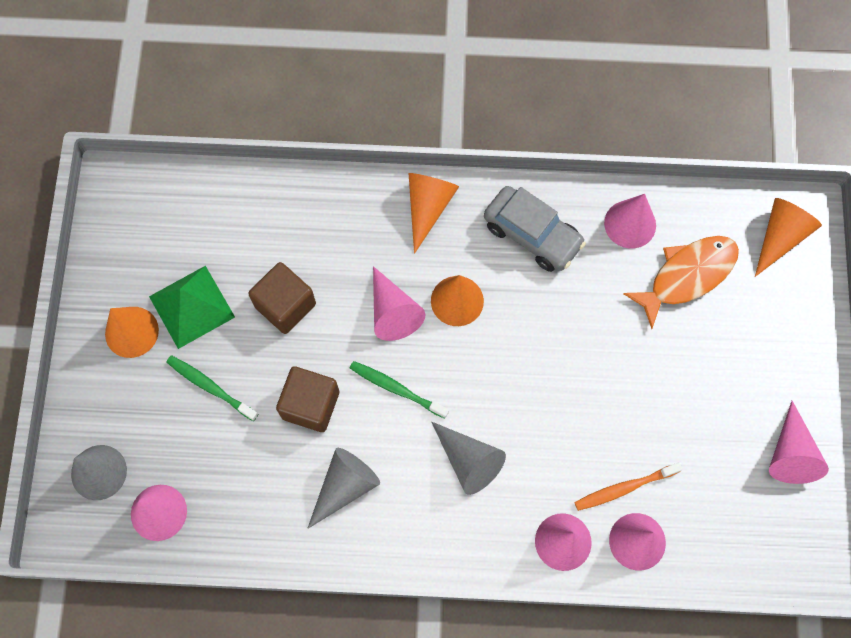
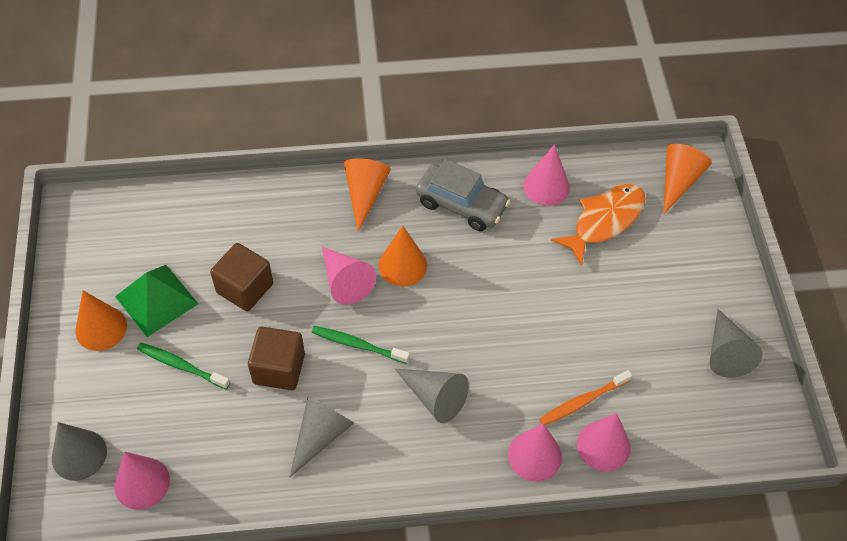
camera: 10 degrees left, 15 degrees down
pink cone [769,401,829,484] -> grey cone [710,309,763,378]

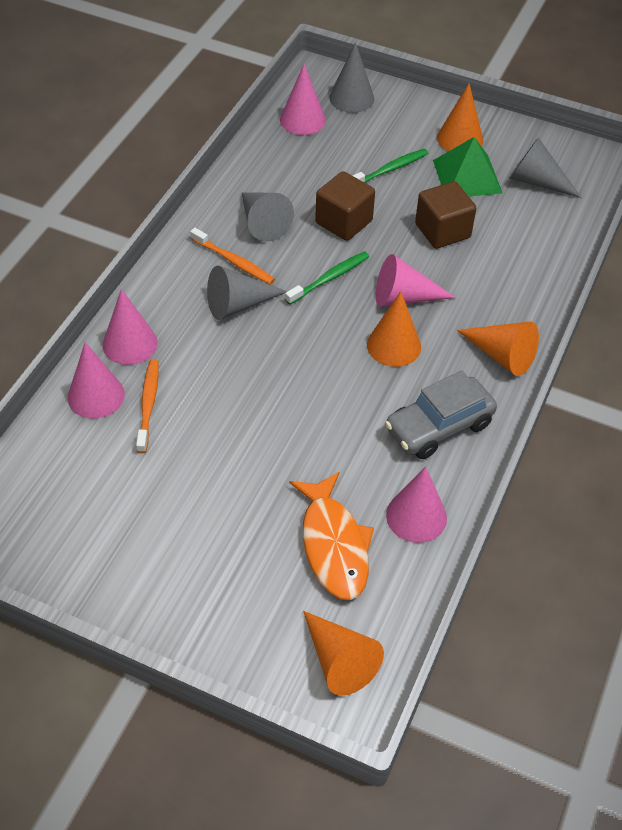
camera: 120 degrees right, 5 degrees down
grey cone [710,309,763,378] -> grey cone moved to [509,137,582,198]
none -> orange toothbrush [190,228,275,284]

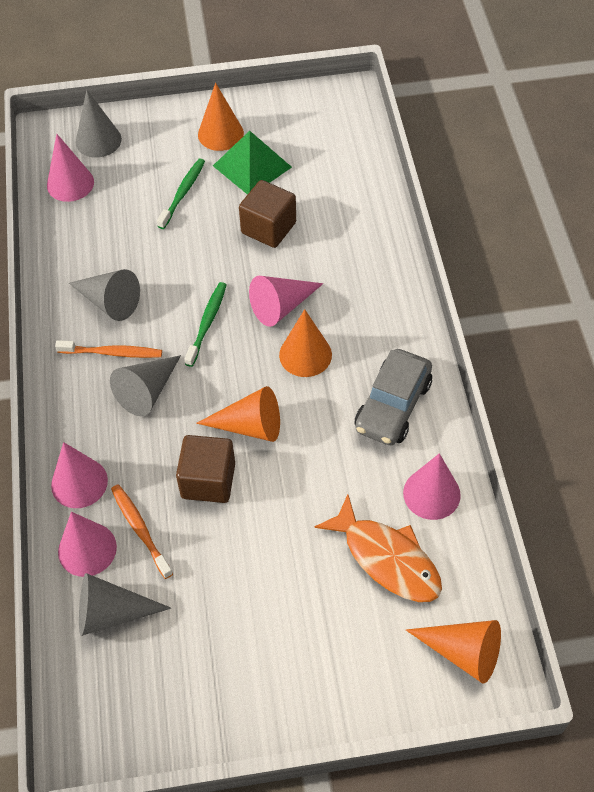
camera: 30 degrees left, 5 degrees up
brown cube [315,171,375,241] -> brown cube moved to [176,435,235,503]
orange cone [457,322,539,376] -> orange cone moved to [196,386,280,442]
grey cone [509,137,582,198] -> grey cone moved to [79,573,171,636]

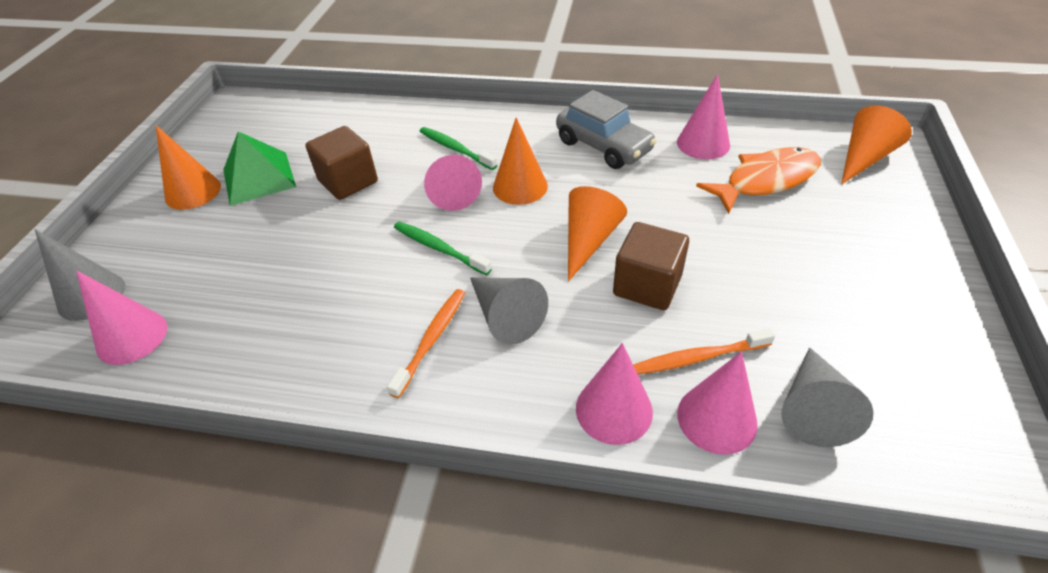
camera: 70 degrees left, 10 degrees down
grey cone [69,269,140,321] -> none
green toothbrush [157,159,205,229] -> green toothbrush moved to [420,127,497,170]

